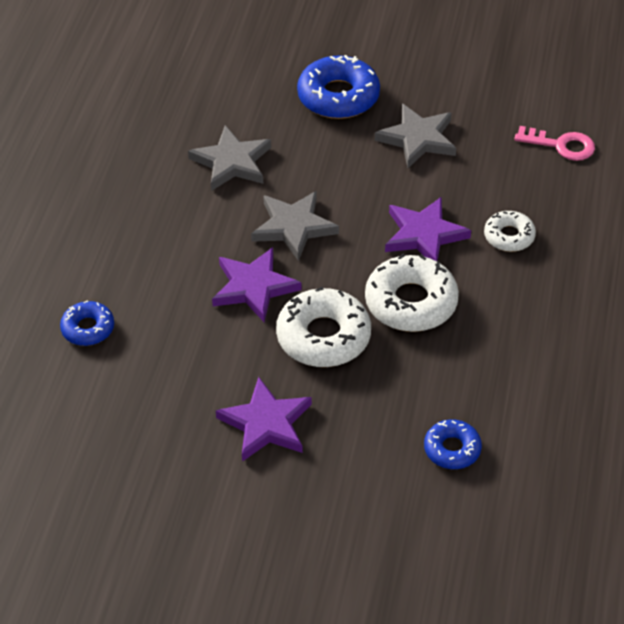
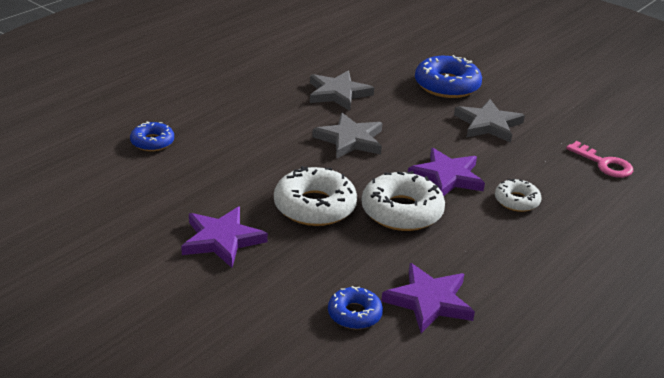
camera: 25 degrees right, 15 degrees down
purple star [212,247,302,322] -> purple star moved to [381,263,475,333]

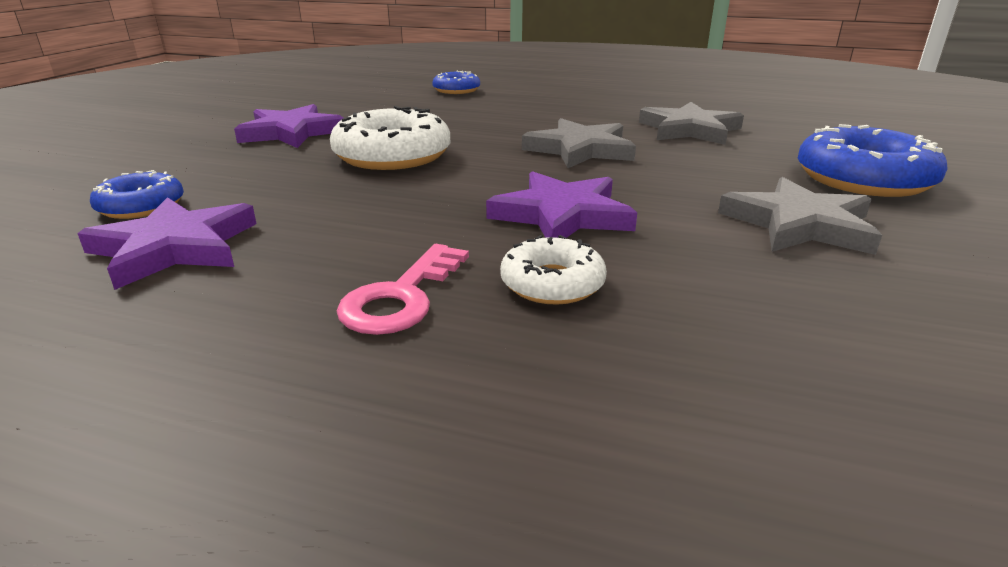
camera: 70 degrees right, 5 degrees down
white donut [362,171,445,231] -> none
pink key [566,141,633,178] -> pink key moved to [337,244,469,335]

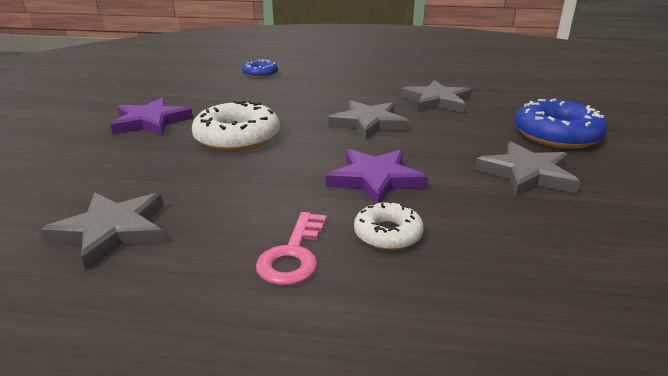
camera: 10 degrees left, 0 degrees up
purple star [77,197,257,290] -> grey star [40,193,165,270]
blue donut [90,170,184,219] -> none

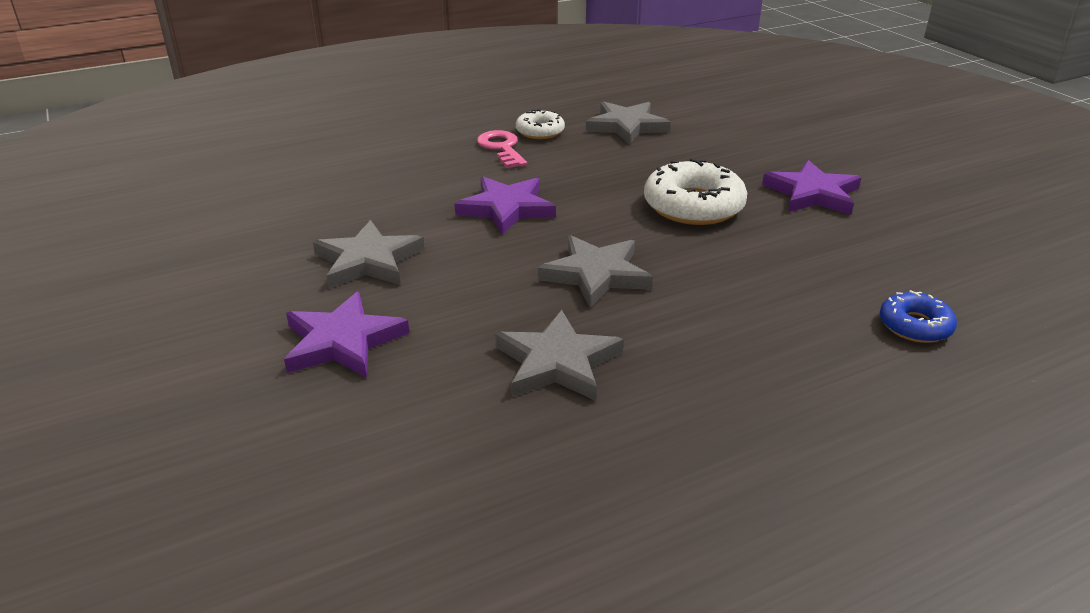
camera: 145 degrees right, 5 degrees up
white donut [354,201,424,250] -> white donut moved to [516,109,565,139]
blue donut [515,99,607,149] -> purple star [284,292,409,378]

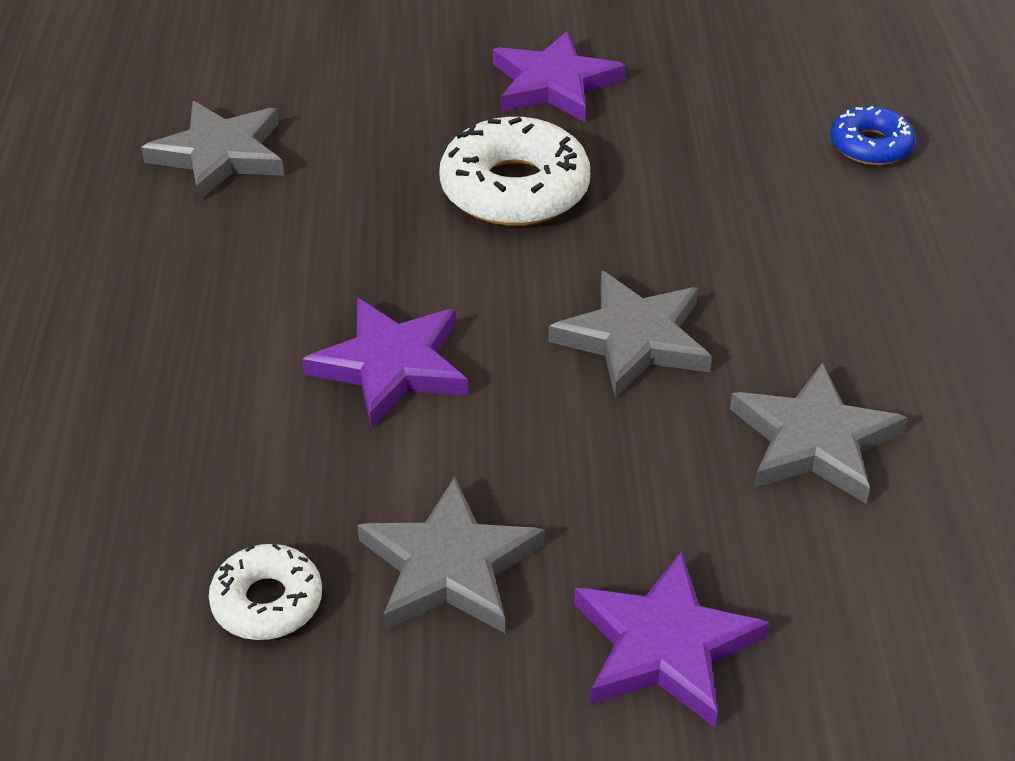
camera: 65 degrees left, 10 degrees up
pink key [477,130,527,168] -> none
white donut [516,109,565,139] -> white donut moved to [209,543,322,640]

